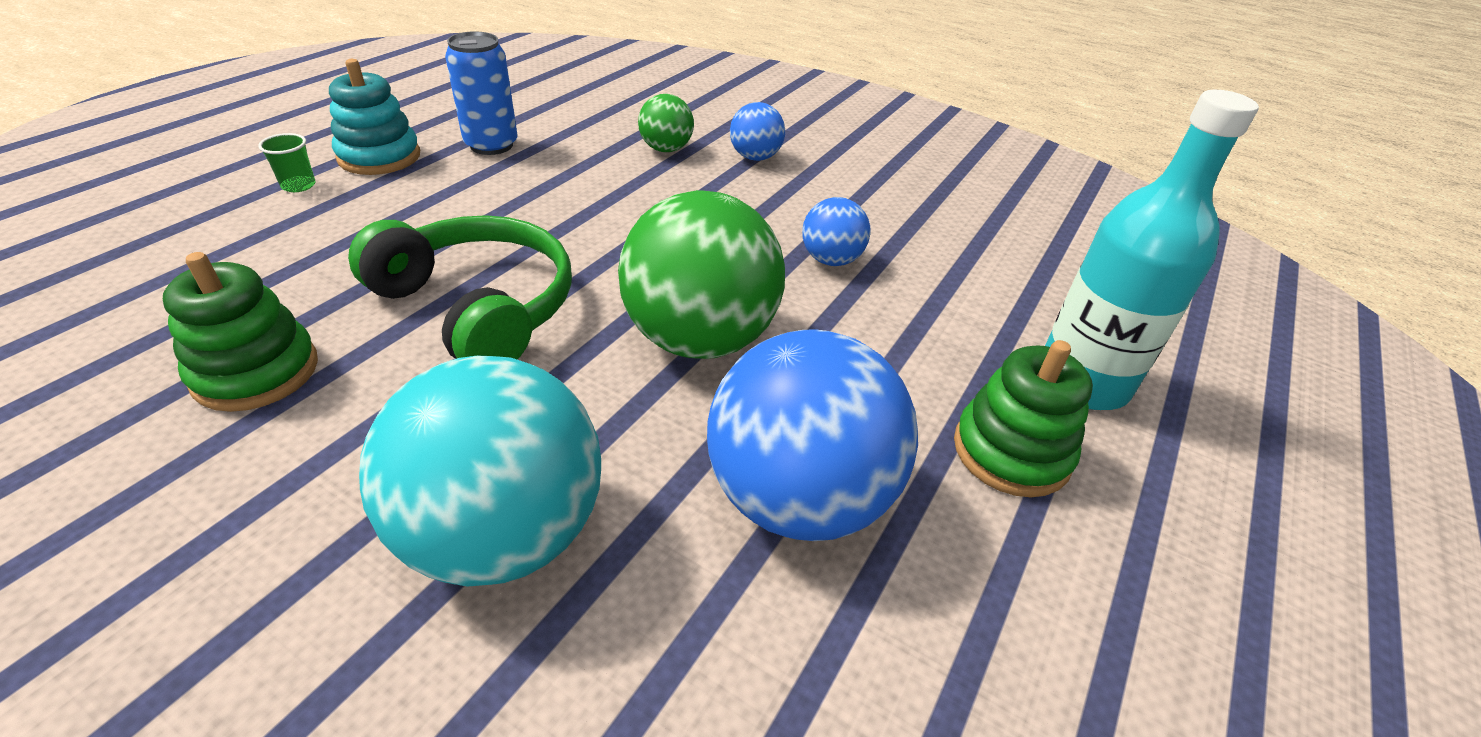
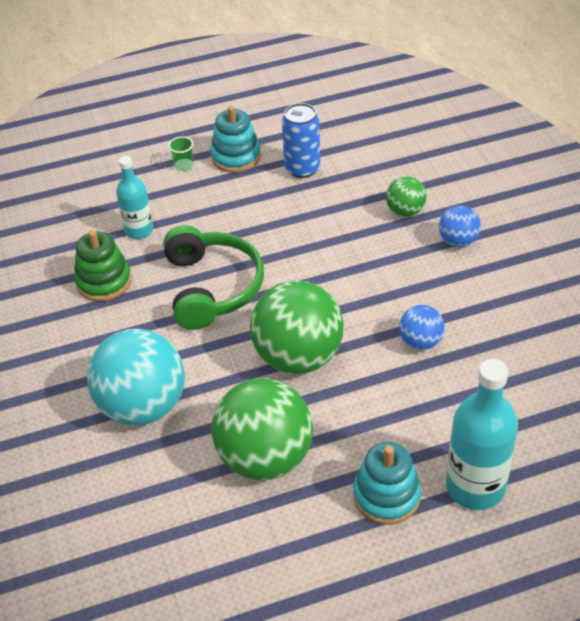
camera: 45 degrees right, 5 degrees up
blue ball [707,329,918,541] -> green ball [212,378,313,480]
green stacking toy [954,340,1093,497] -> turquoise stacking toy [353,442,421,525]
none -> turquoise bottle [116,156,153,239]

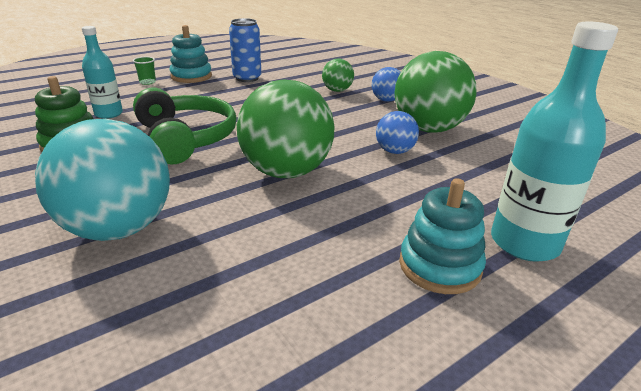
camera: 20 degrees left, 15 degrees down
green ball [212,378,313,480] -> green ball moved to [394,51,477,133]

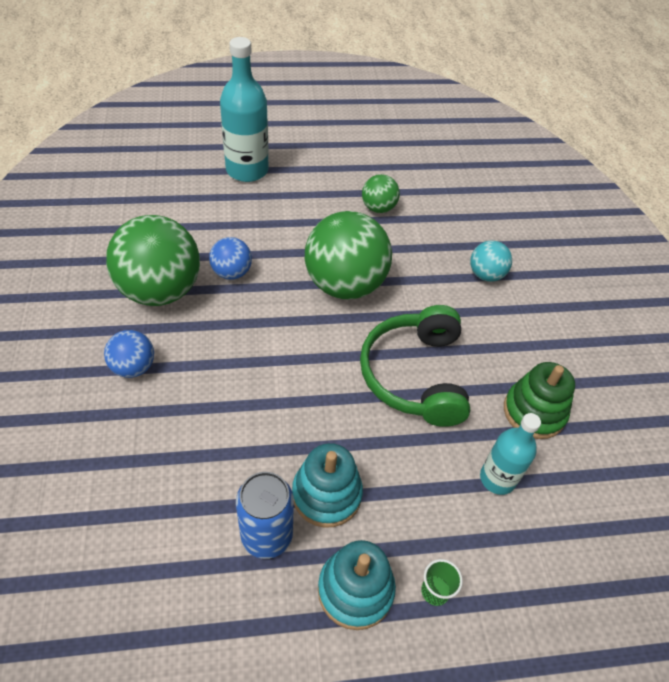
camera: 155 degrees left, 20 degrees up
turquoise ball [35,119,170,241] -> turquoise ball [470,240,512,282], size x0.49
green ball [322,59,354,92] -> green ball moved to [362,174,400,213]
turquoise stacking toy [399,178,486,294] -> turquoise stacking toy moved to [292,443,363,528]

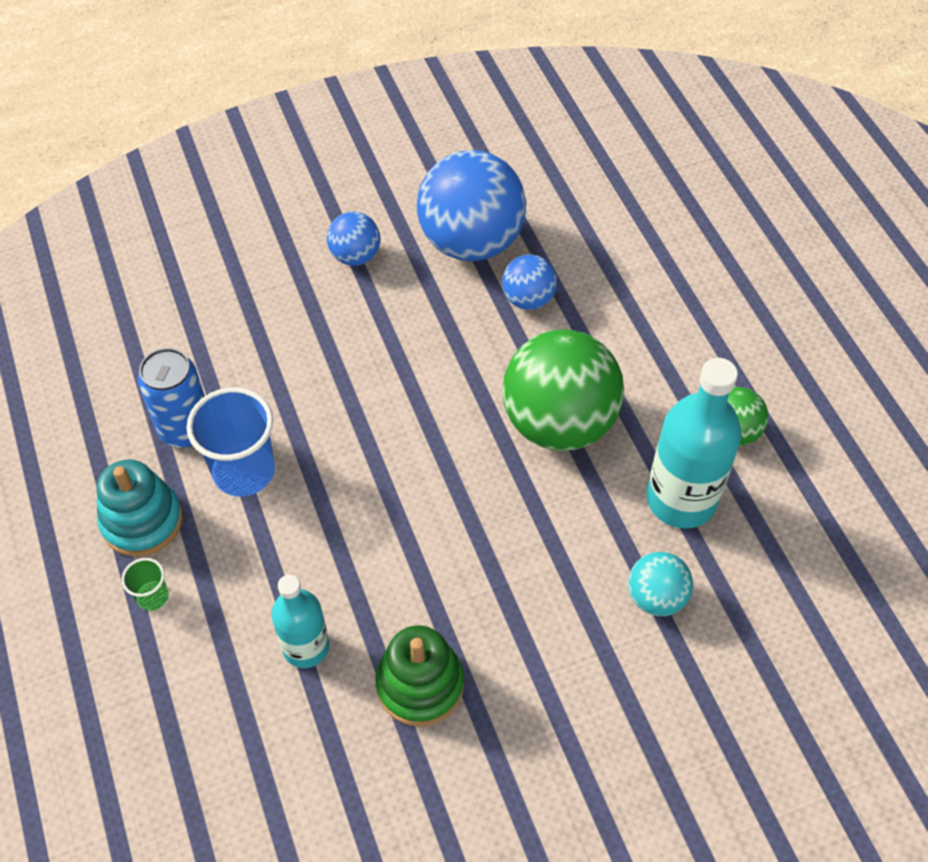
camera: 80 degrees right, 5 degrees up
green ball [106,215,200,306] -> blue ball [417,150,526,261]
turquoise bottle [220,37,269,182] -> turquoise bottle moved to [646,358,741,529]
turquoise stacking toy [292,443,363,528] -> blue cup [186,387,275,496]
green headphones [360,305,470,427] -> none

